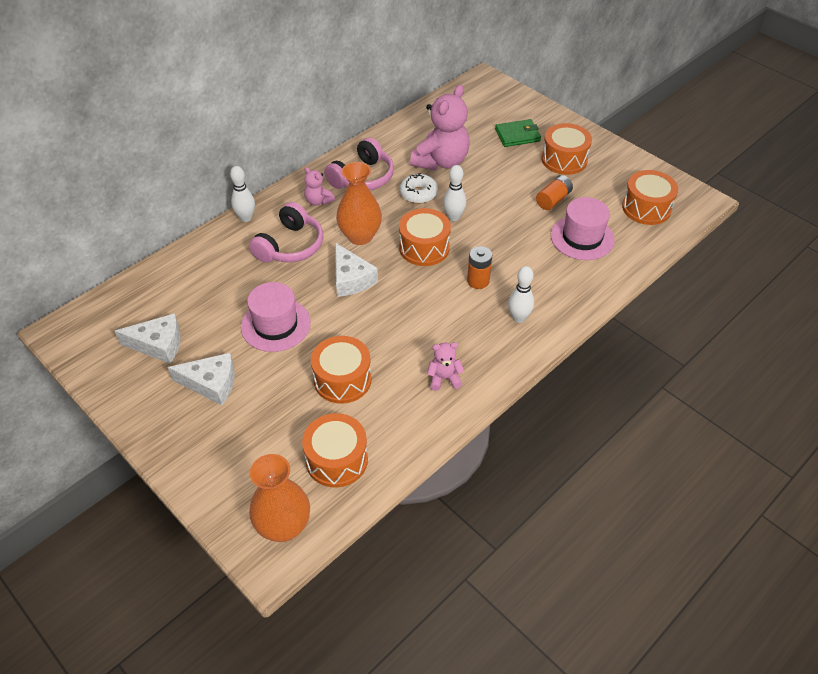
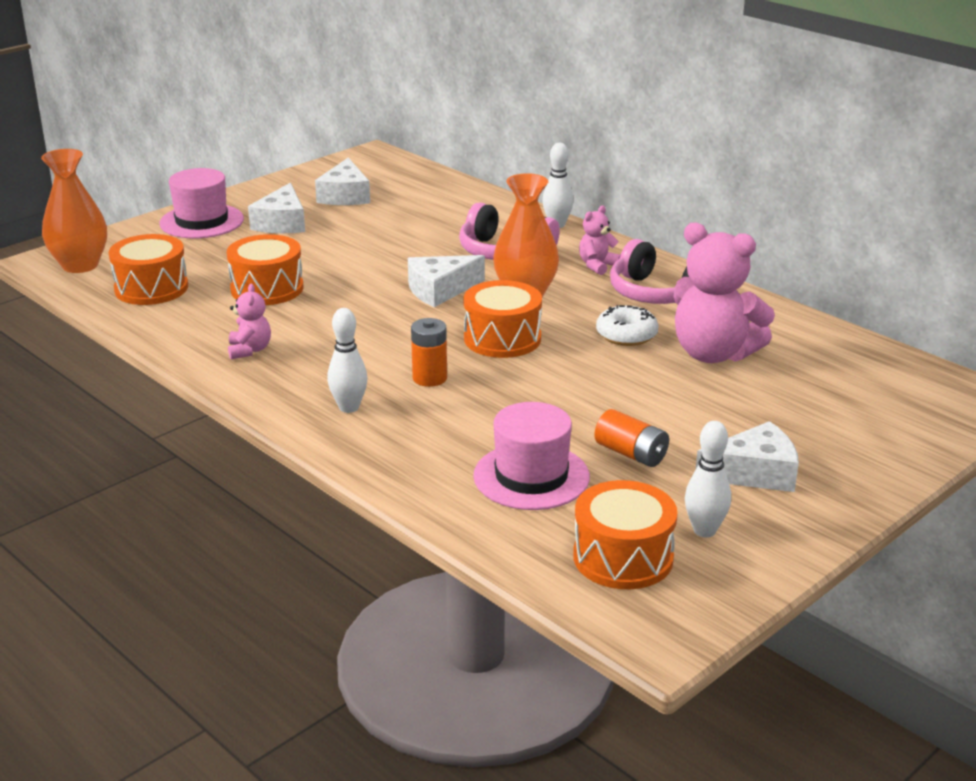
camera: 90 degrees right, 20 degrees down
pink hat [241,282,311,352] -> pink hat moved to [159,168,244,238]
white bowling pin [443,165,466,221] -> white bowling pin moved to [685,421,731,537]
green wallet [495,119,541,147] -> none
orange drum [541,123,592,175] -> white cheese [696,421,799,492]

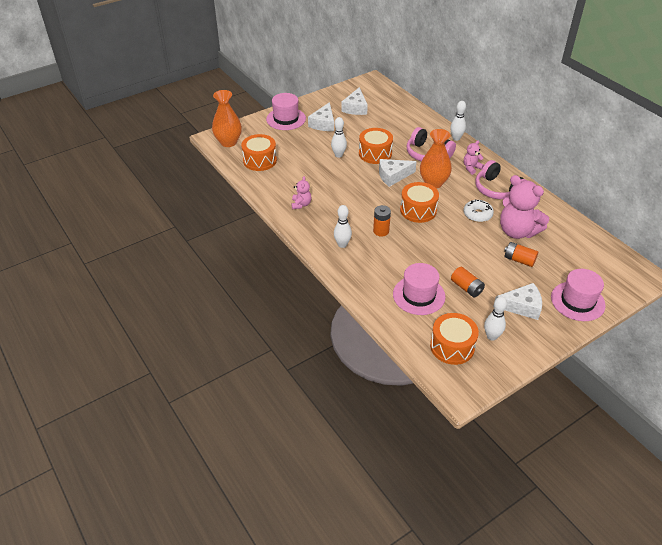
camera: 10 degrees right, 15 degrees up
orange drum [227,234,303,305] -> orange drum moved to [359,128,393,164]
none -> white bowling pin [331,117,347,158]
none -> orange battery [504,242,538,267]
none -> pink hat [551,269,606,321]

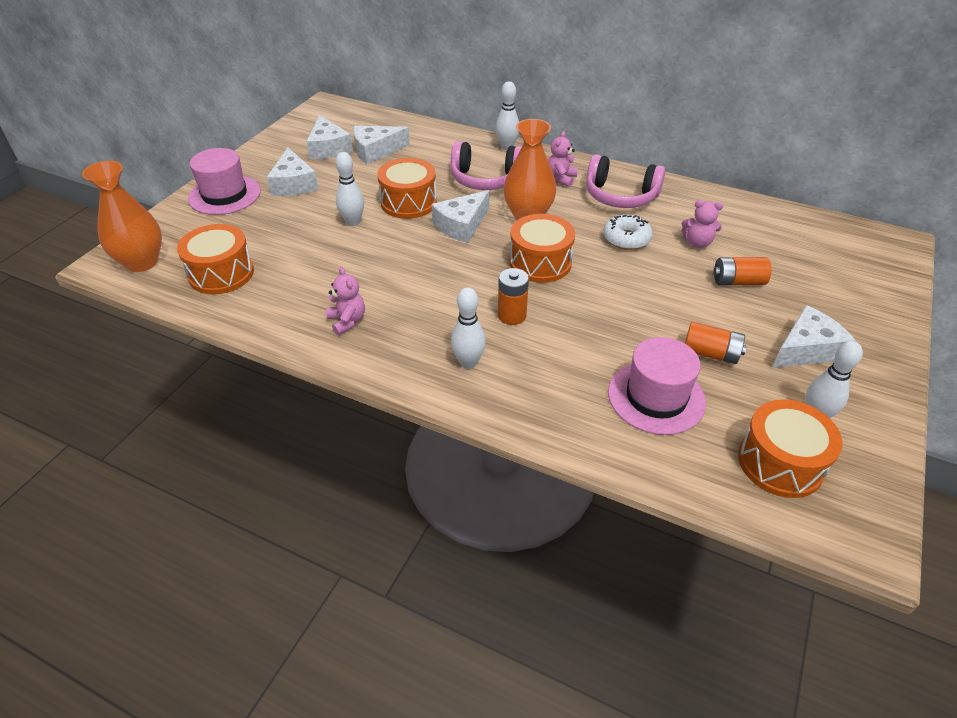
camera: 30 degrees left, 0 degrees up
pink teddy bear [500,175,549,239] -> pink teddy bear [682,200,724,248], size x0.48
pink hat [551,269,606,321] -> none
none -> white cheese [353,126,410,164]

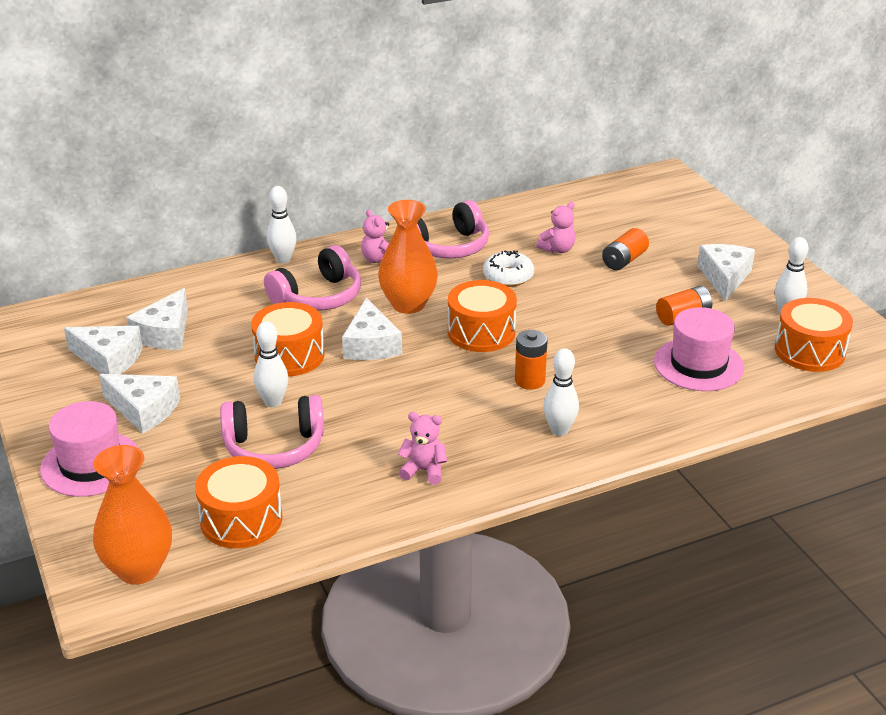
camera: 50 degrees left, 10 degrees down
none -> pink headphones [220,395,324,469]

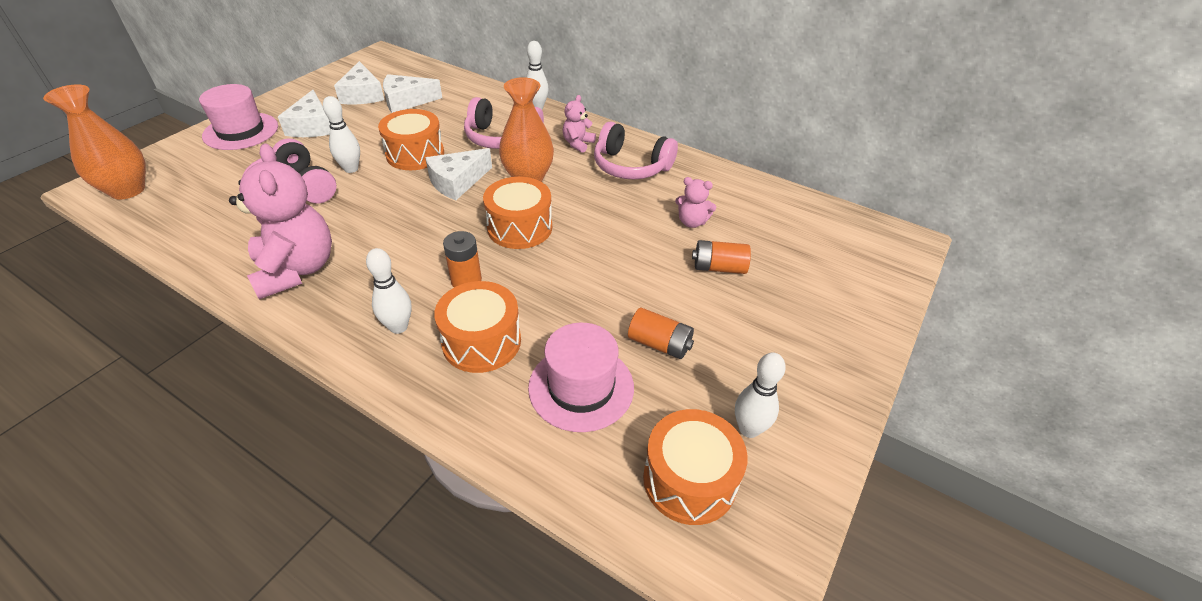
camera: 55 degrees right, 10 degrees up
orange drum [195,456,283,548] -> orange drum moved to [434,281,521,373]
pink teddy bear [398,412,447,485] -> pink teddy bear [229,144,332,299], size x2.08
white donut [483,251,534,287] -> none
white cheese [697,244,755,302] -> none

